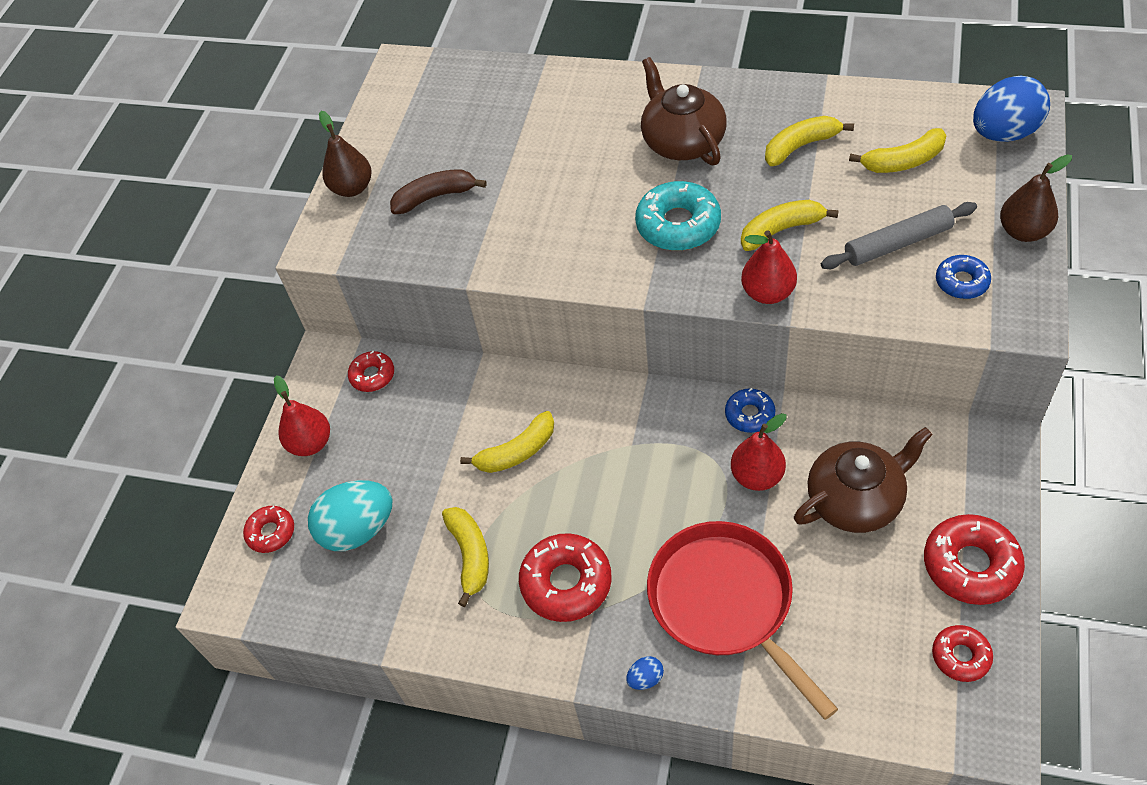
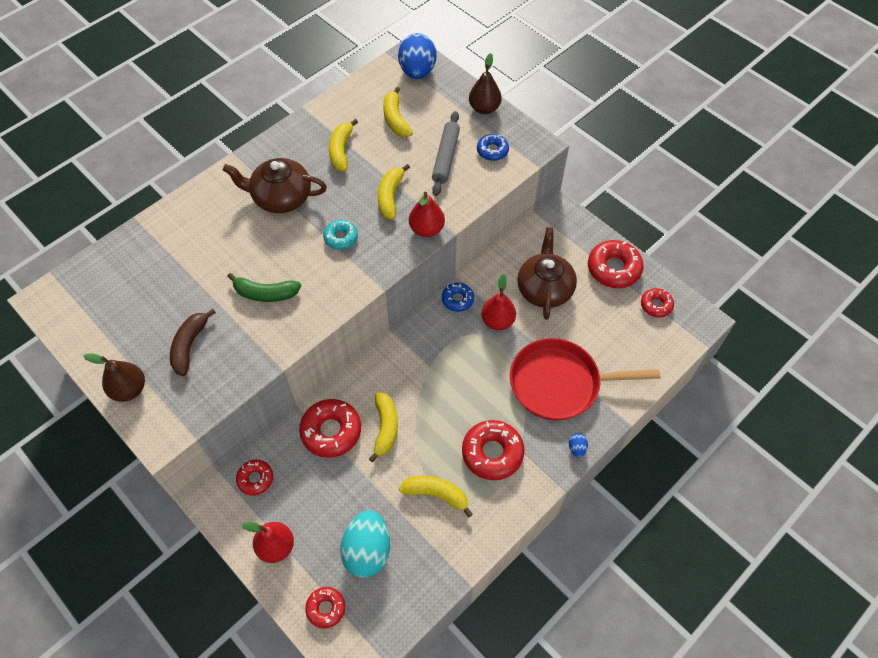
camera: 65 degrees left, 5 degrees up
turquoise donut [635,181,721,251] -> turquoise donut [323,220,358,250], size x0.58
yellow banana [849,128,947,173] -> yellow banana turned 150 degrees clockwise [383,87,413,137]
none -> green banana [227,273,301,302]
none -> red donut [299,399,361,458]

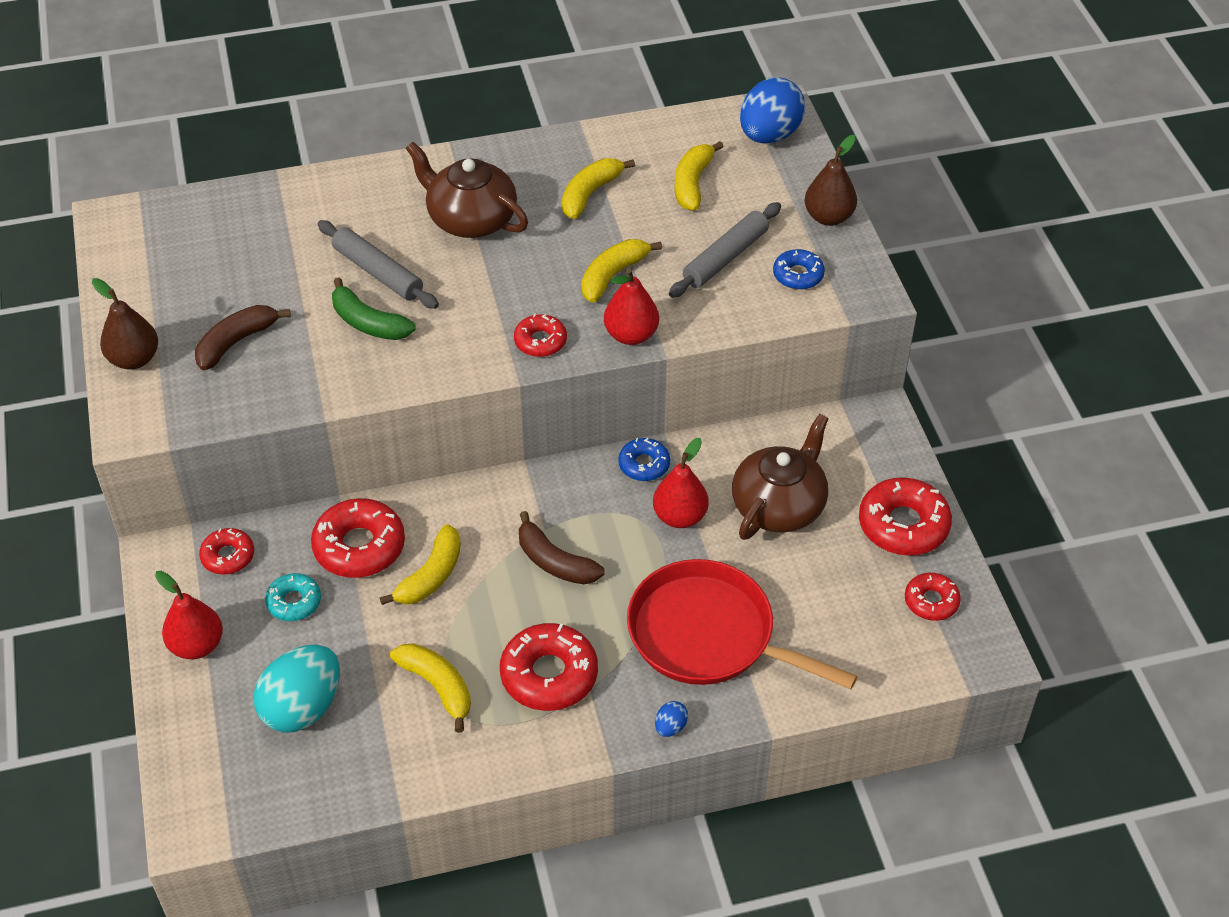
camera: 30 degrees right, 10 degrees down
red donut [305,587,345,629] -> red donut moved to [514,314,567,357]
turquoise donut [323,220,358,250] -> turquoise donut moved to [265,573,321,621]
none -> grey rolling pin [318,220,439,309]
none -> brown banana [519,511,604,584]

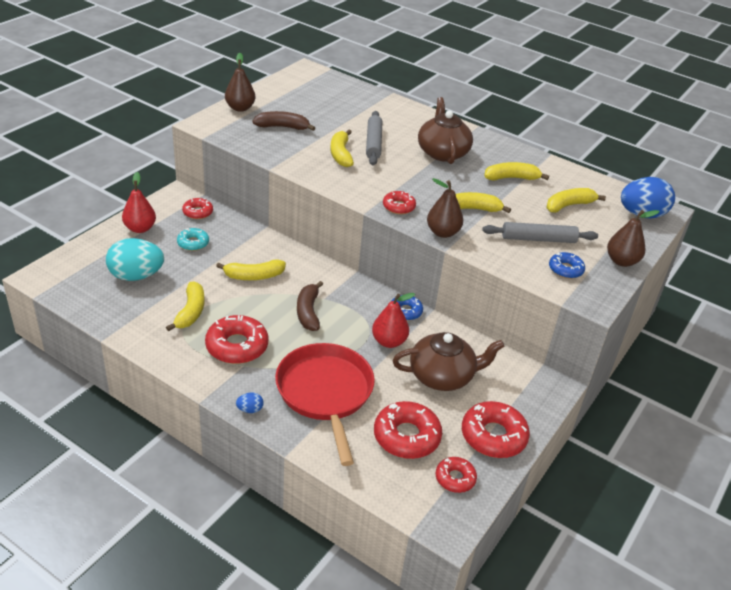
camera: 45 degrees right, 10 degrees down
red donut [311,498,405,578] -> red donut moved to [374,401,442,459]
green banana [332,277,416,340] -> yellow banana [330,130,354,167]
red pear [604,268,659,345] -> brown pear [427,178,463,238]

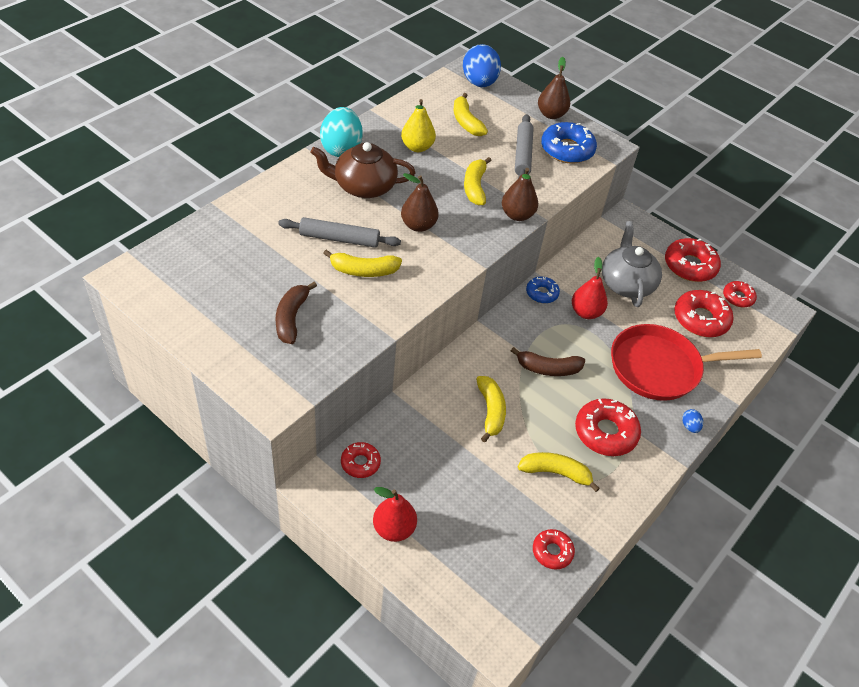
camera: 85 degrees left, 10 degrees up
turquoise egg [106,238,164,281] -> turquoise egg moved to [320,107,363,157]
turquoise donut [177,228,209,251] -> none
brown pear [225,53,255,112] -> brown pear moved to [401,173,439,232]
red donut [383,191,416,214] -> red donut moved to [533,529,575,569]
brown teapot [393,332,505,391] -> grey teapot [602,221,662,307]
yellow banana [484,162,549,181] -> yellow pear [401,99,436,152]
blue donut [549,252,585,279] -> blue donut [541,122,597,164], size x1.72

